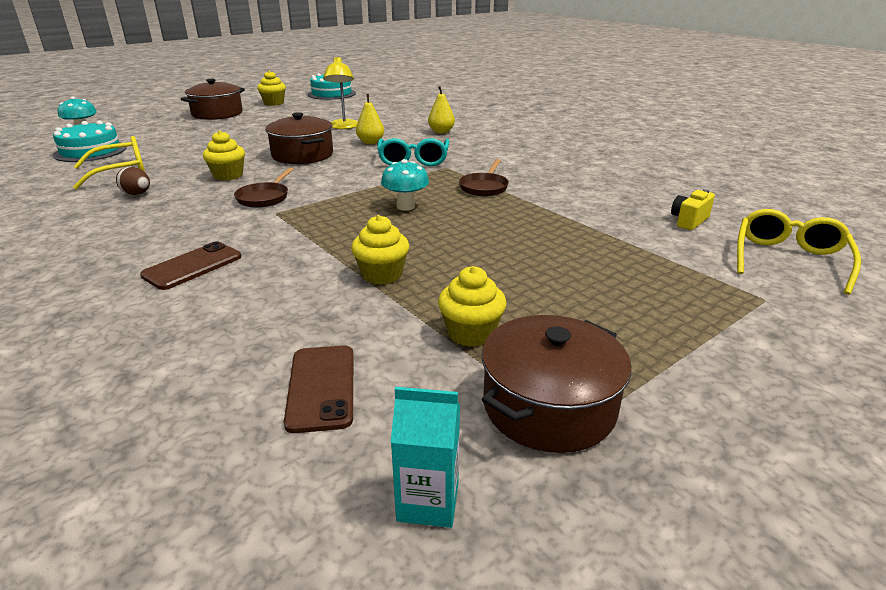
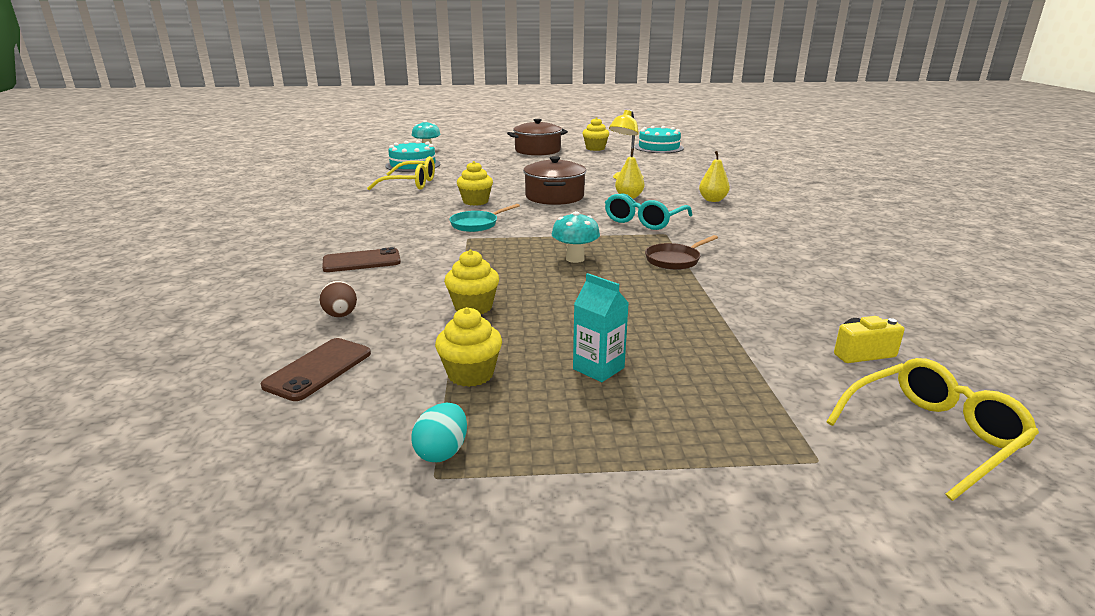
camera: 35 degrees right, 5 degrees down
brown egg [116,167,150,195] -> brown egg moved to [319,281,357,317]
brown pan [234,168,294,208] -> turquoise pan [449,204,520,232]
turquoise carton [391,387,460,528] -> turquoise carton moved to [573,273,629,382]
brown pot [482,315,631,453] -> turquoise egg [411,403,467,462]

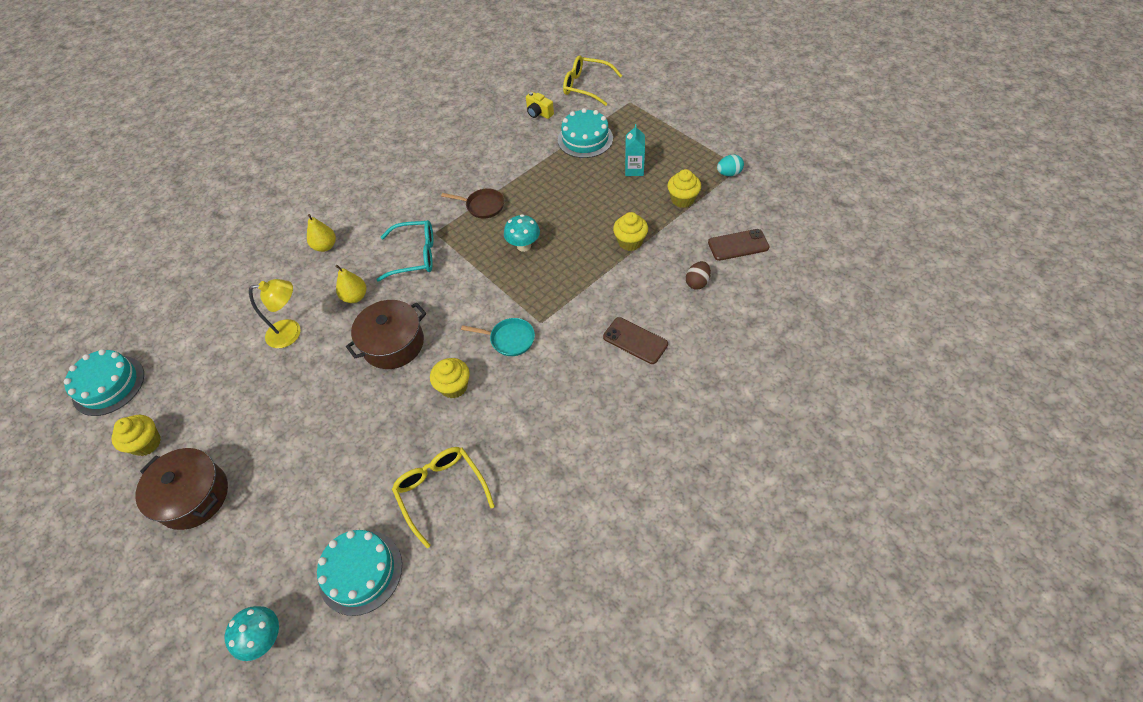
camera: 125 degrees left, 30 degrees up
none -> turquoise cake [558,108,613,158]

